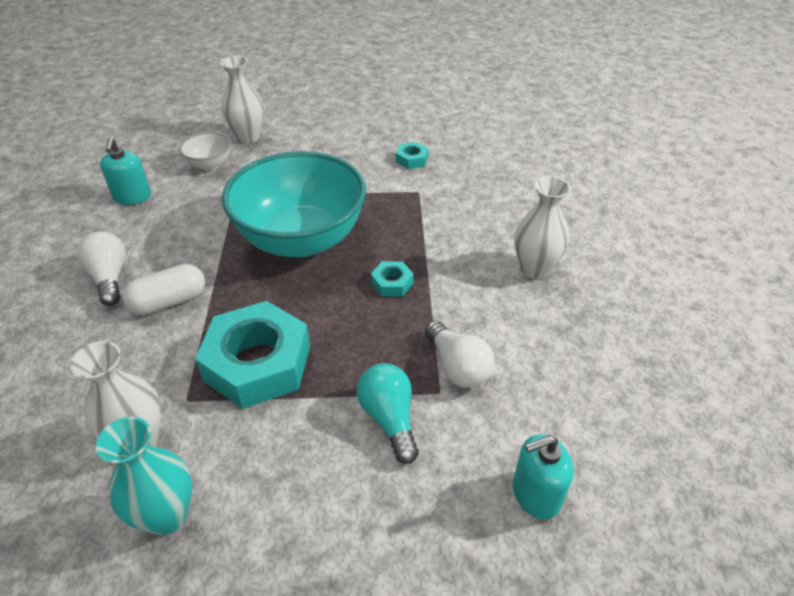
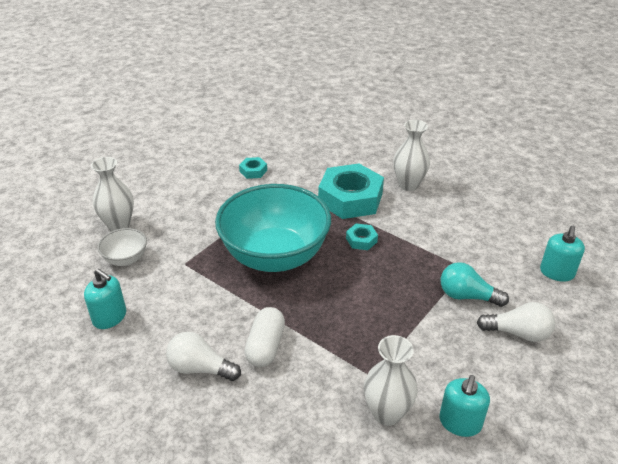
camera: 50 degrees left, 5 degrees down
turquoise vase [96,417,192,535] -> turquoise soap dispenser [439,375,490,437]
turquoise nut [195,301,310,409] -> turquoise nut moved to [318,164,384,219]
white light bulb [425,321,495,388] -> white light bulb moved to [477,302,555,342]

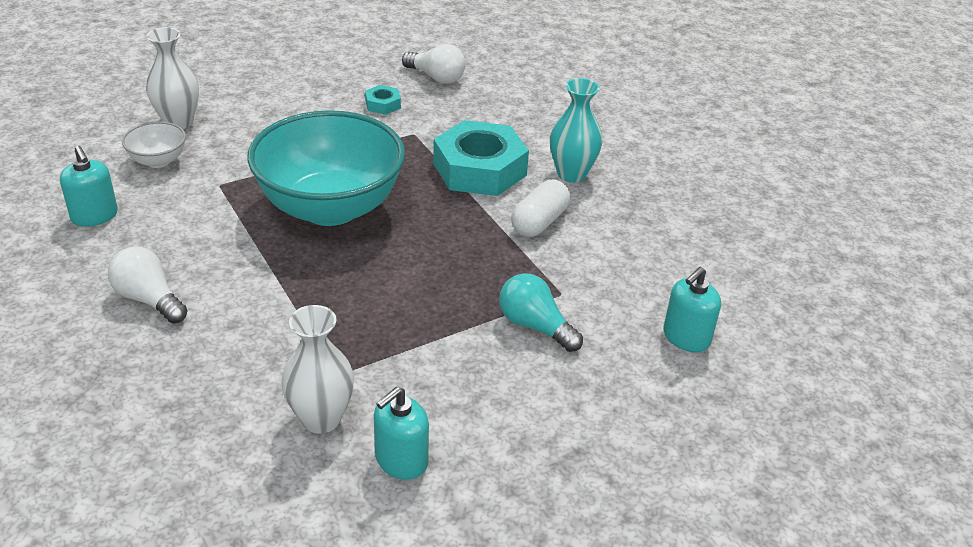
camera: 20 degrees right, 0 degrees up
white capsule [244,307,285,367] -> white capsule moved to [511,180,570,237]
turquoise nut [346,224,378,250] -> none
white vase [393,120,430,191] -> turquoise vase [550,78,602,183]
white light bulb [477,302,555,342] -> white light bulb moved to [402,44,466,84]

